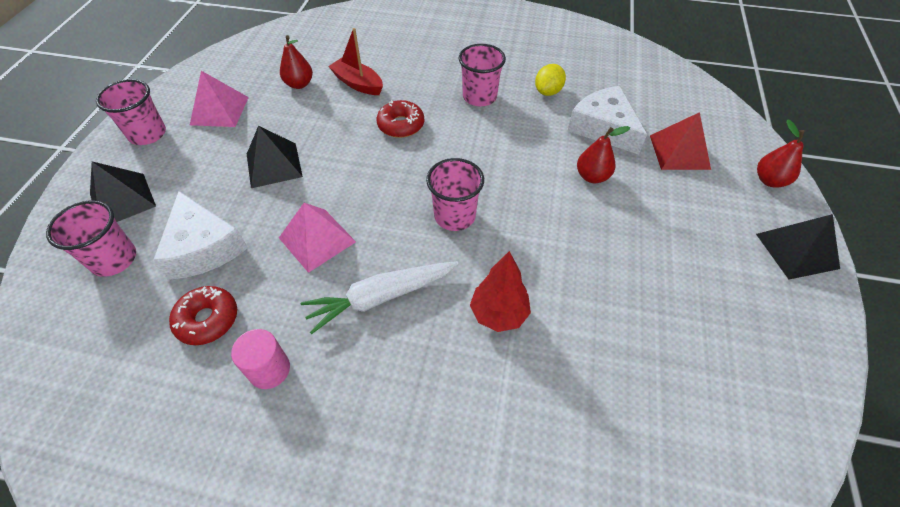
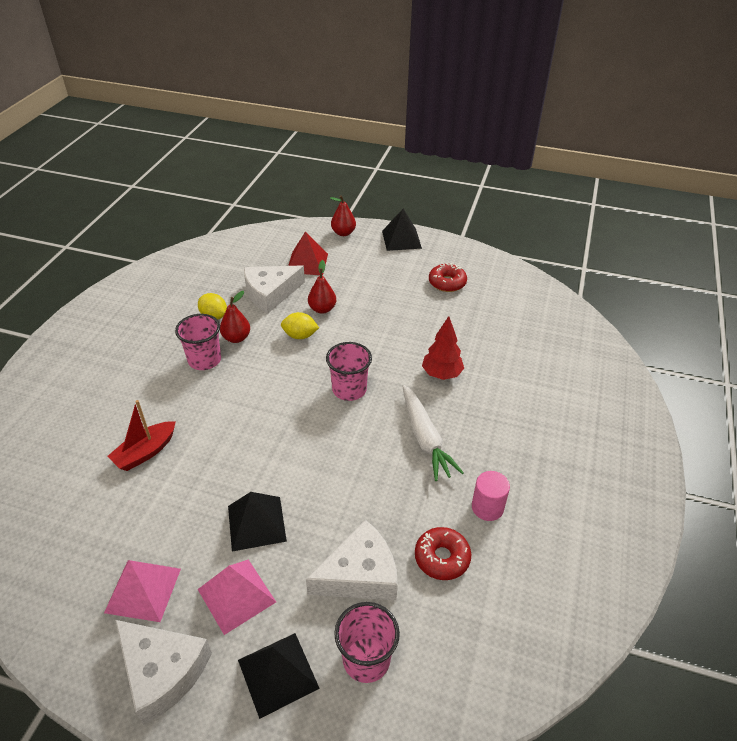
camera: 85 degrees left, 10 degrees down
pink cup [96,79,166,145] -> white cheese [115,620,212,725]
pink pyramid [279,203,356,273] -> pink pyramid moved to [198,560,276,635]
red pear [280,35,313,89] -> red pear moved to [220,291,250,343]
red donut [377,100,424,138] -> red donut moved to [429,263,467,292]
none -> yellow lemon [281,312,319,339]

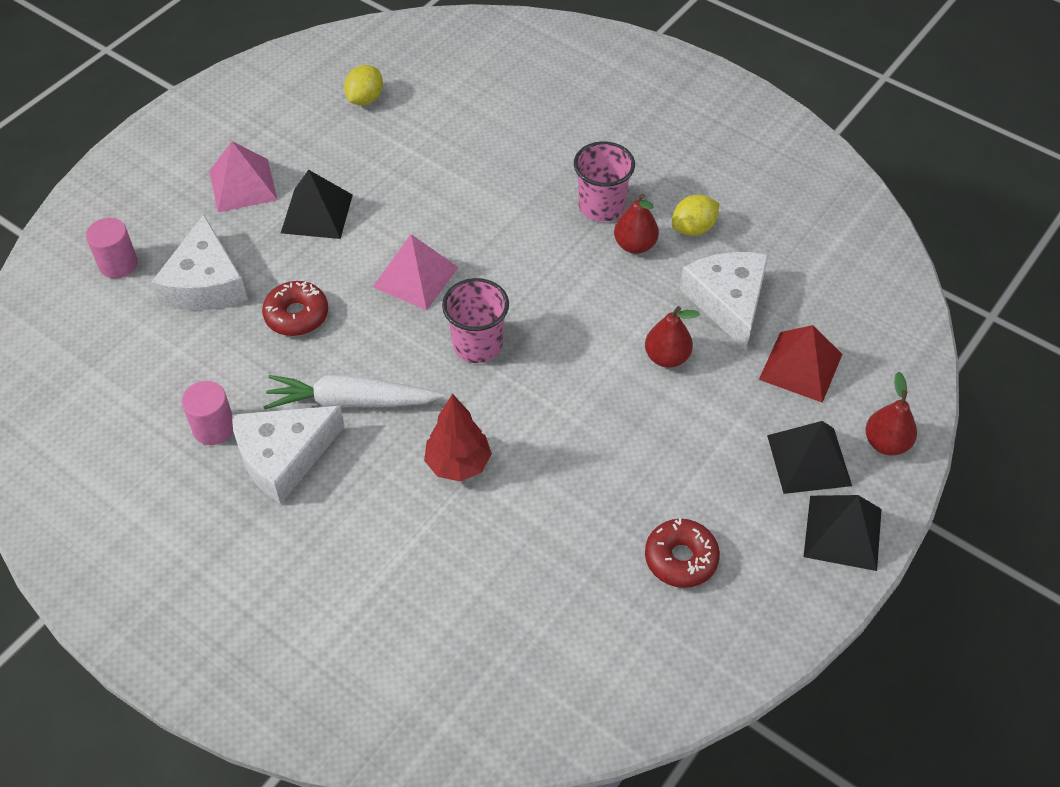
camera: 110 degrees right, 10 degrees up
pink pyramid [104,560,181,622] -> pink pyramid moved to [373,234,459,310]
red boat [107,400,176,471] -> none
white cheese [115,620,212,725] -> white cheese moved to [232,406,345,504]
black pyramid [238,633,320,719] -> black pyramid moved to [767,421,852,494]
yellow lemon [281,312,319,339] -> yellow lemon moved to [344,65,383,105]
pink cup [334,602,400,683] -> pink cylinder [86,218,138,279]
red donut [415,527,471,580] -> red donut moved to [262,281,328,336]

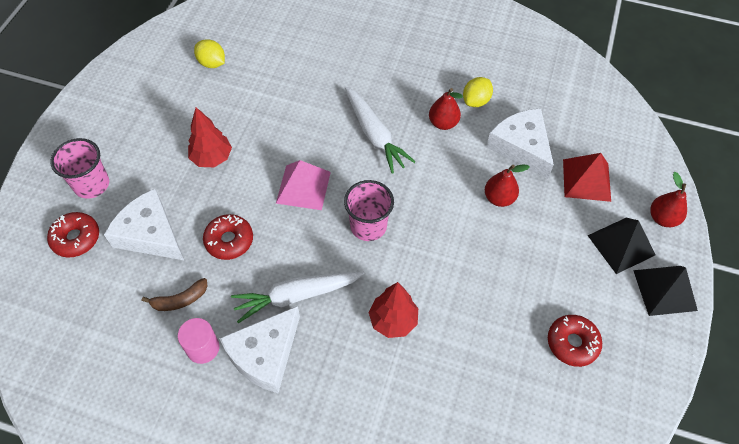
camera: 20 degrees left, 5 degrees up
pink cylinder [86,218,138,279] -> red donut [47,212,99,258]
white cheese [151,214,248,310] -> white cheese turned 150 degrees clockwise [104,189,184,260]
pink pyramid [209,141,278,212] -> none
black pyramid [281,170,353,239] -> red tree [188,107,232,167]
yellow lemon [344,65,383,105] -> yellow lemon turned 60 degrees counterclockwise [194,39,225,68]
pink cup [574,141,635,222] -> pink cup moved to [50,138,109,199]
none -> brown banana [142,278,207,311]
none -> white carrot [345,86,416,174]

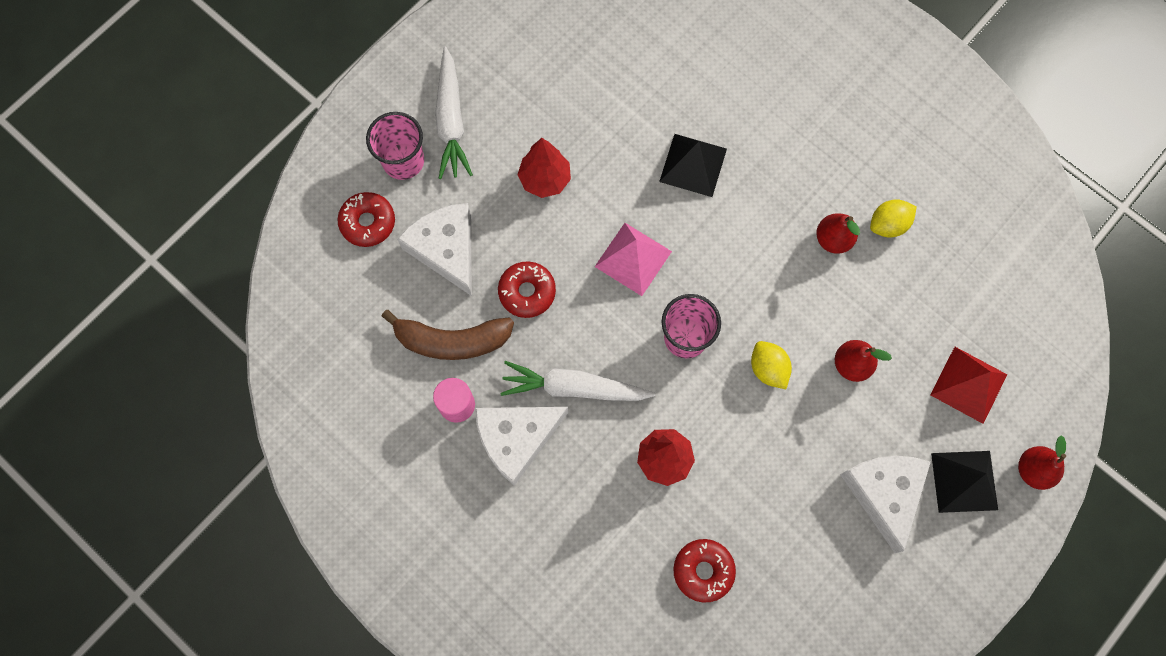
camera: 25 degrees right, 15 degrees up
brown banana [142,278,207,311] -> brown banana [382,310,514,360], size x1.77
yellow lemon [194,39,225,68] -> yellow lemon moved to [751,341,792,389]
white carrot [345,86,416,174] -> white carrot moved to [435,47,473,179]
white cheese [486,108,554,179] -> white cheese moved to [840,456,931,553]
red donut [548,315,602,367] -> red donut moved to [673,539,736,602]
black pyramid [633,266,698,316] -> black pyramid moved to [659,134,727,197]

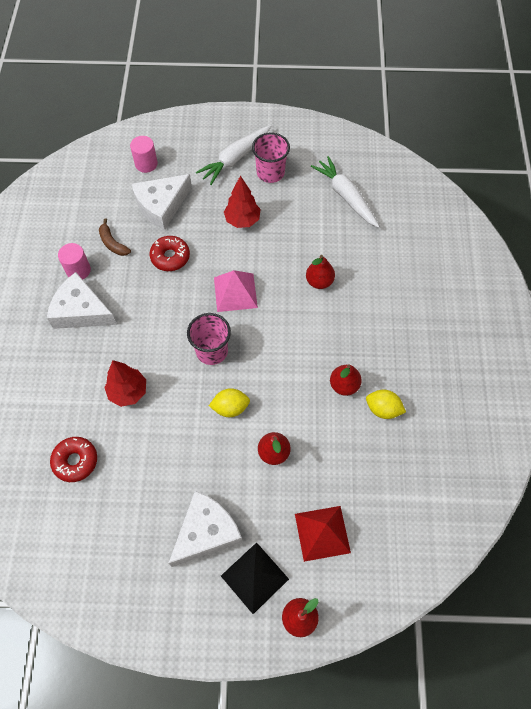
camera: 50 degrees right, 10 degrees down
red donut [338,192,395,247] -> pink cylinder [130,136,158,173]
pink cup [366,112,424,180] -> pink cup moved to [252,132,290,183]
brown banana [382,310,514,360] -> brown banana [99,218,131,256], size x0.56
white cheese [397,203,472,296] -> white cheese turned 150 degrees counterclockwise [132,174,192,230]
white carrot [500,361,656,401] -> white carrot moved to [311,156,380,228]
black pyramid [659,134,727,197] -> red pear [306,255,335,289]
yellow lemon [751,341,792,389] -> yellow lemon turned 60 degrees clockwise [209,388,250,417]

